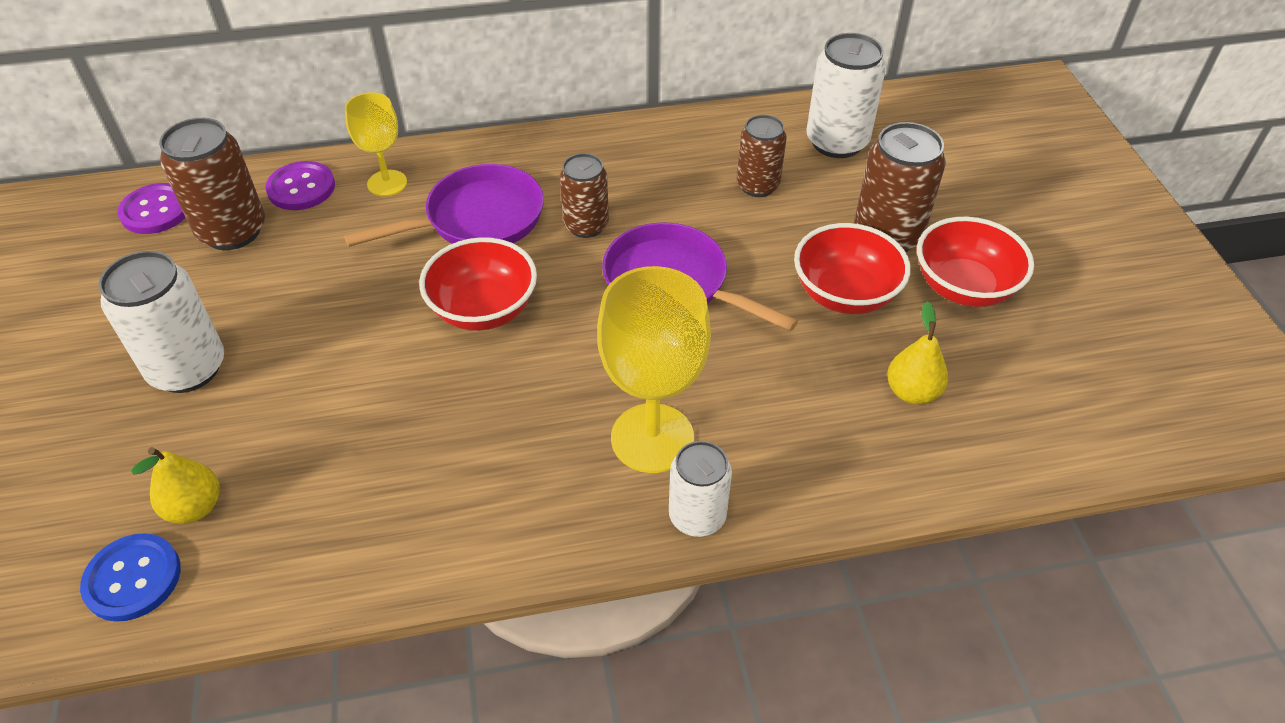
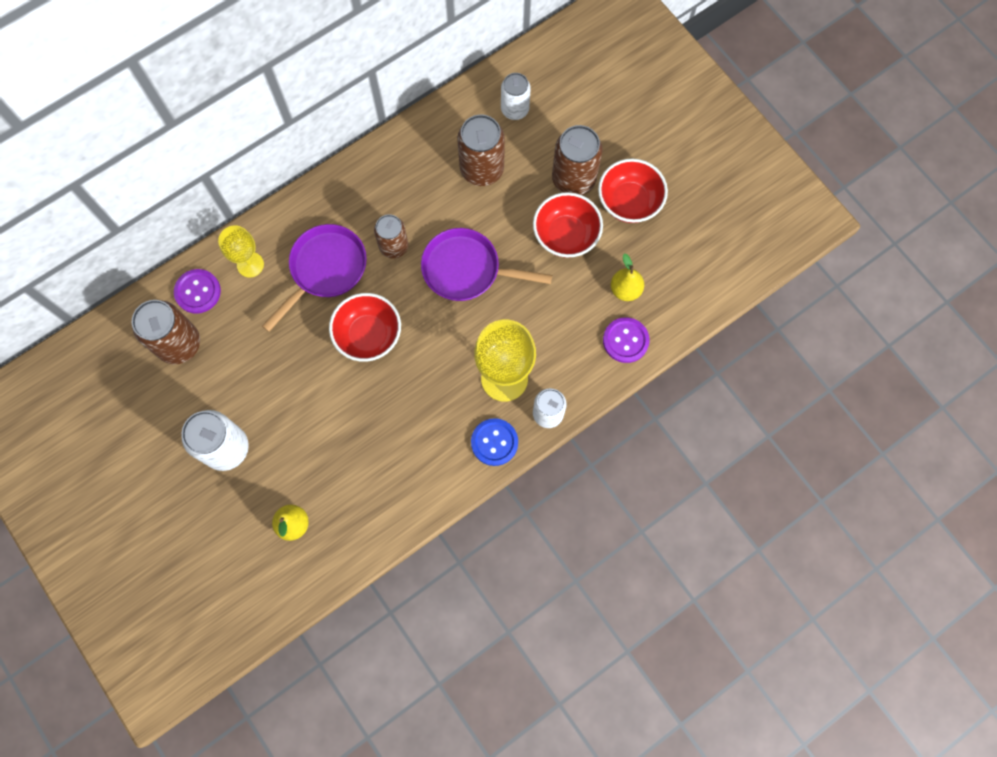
camera: 25 degrees left, 25 degrees up
blue button [80,533,181,622] -> blue button moved to [471,418,518,466]
purple button [117,183,186,234] -> purple button moved to [603,317,650,363]
brown can [737,115,787,197] -> brown can [457,114,505,186], size x1.53
white can [806,33,886,158] -> white can [501,73,531,120], size x0.65

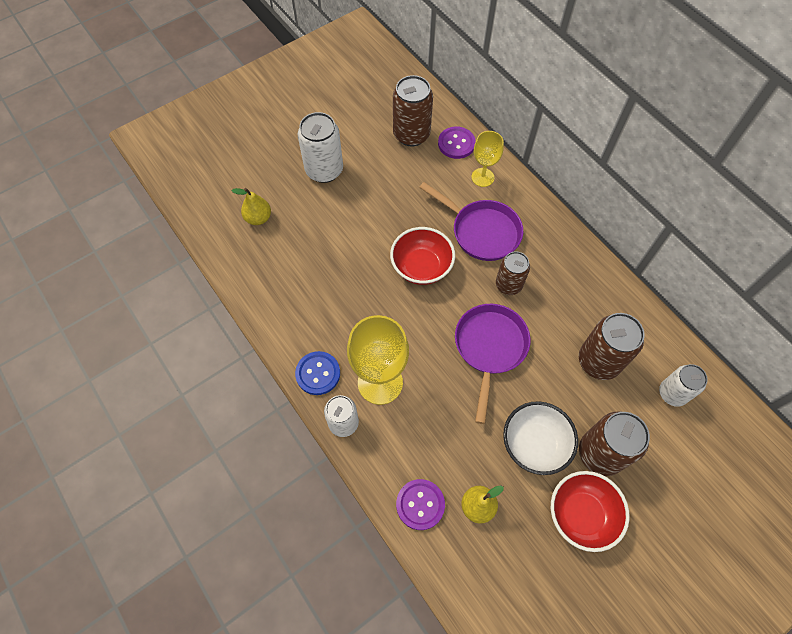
camera: 90 degrees right, 10 degrees down
red bowl [533,192,603,258] -> white bowl [503,401,578,475]

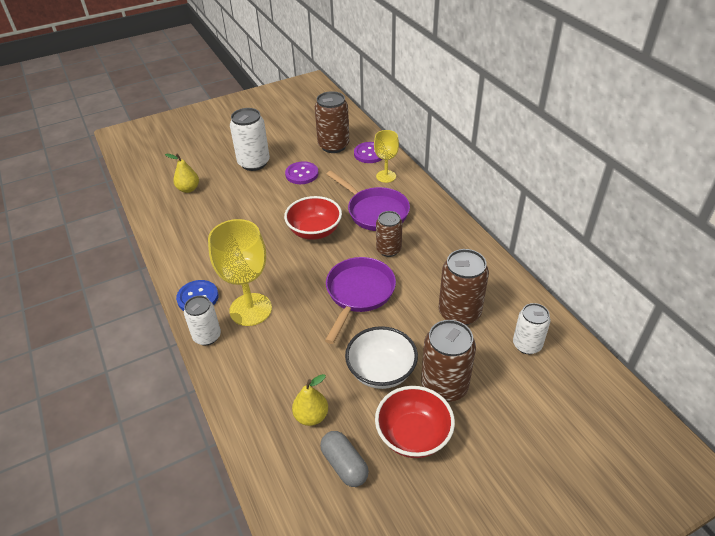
camera: 10 degrees right, 20 degrees down
purple button [396,479,445,530] -> purple button moved to [285,161,319,184]
none -> grey capsule [320,431,369,487]

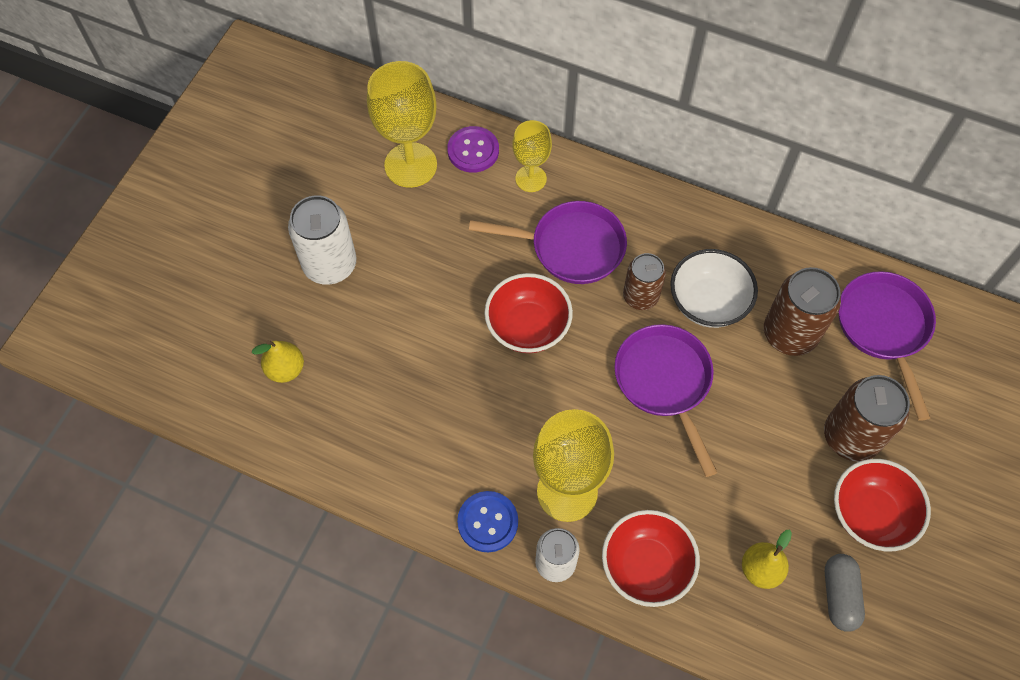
camera: 40 degrees left, 20 degrees up
purple button [285,161,319,184] -> none
brown can [315,91,349,153] -> yellow goblet [367,61,437,188]
grey capsule [320,431,369,487] -> grey capsule turned 75 degrees clockwise [825,554,865,632]
white bowl [345,326,418,389] -> white bowl moved to [670,249,758,328]
white can [513,303,551,354] -> purple pan [838,271,936,421]
none -> red bowl [602,510,700,607]

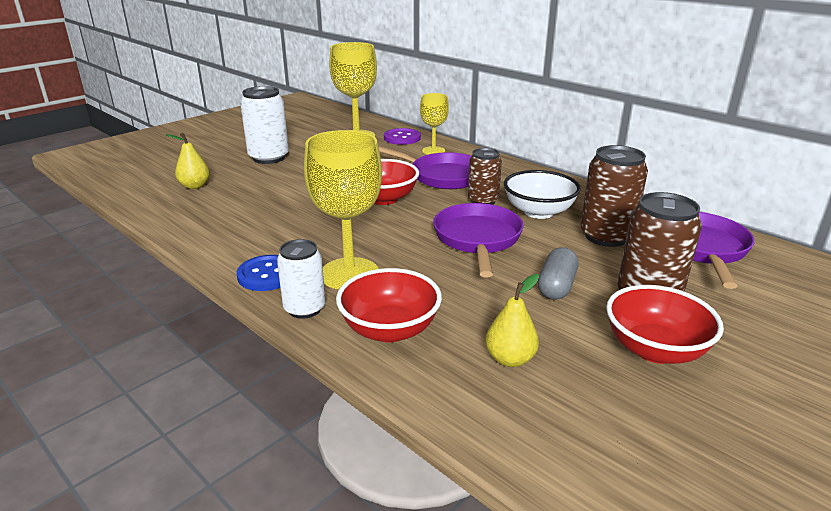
camera: 20 degrees right, 35 degrees down
grey capsule [825,554,865,632] -> grey capsule moved to [538,247,579,300]

